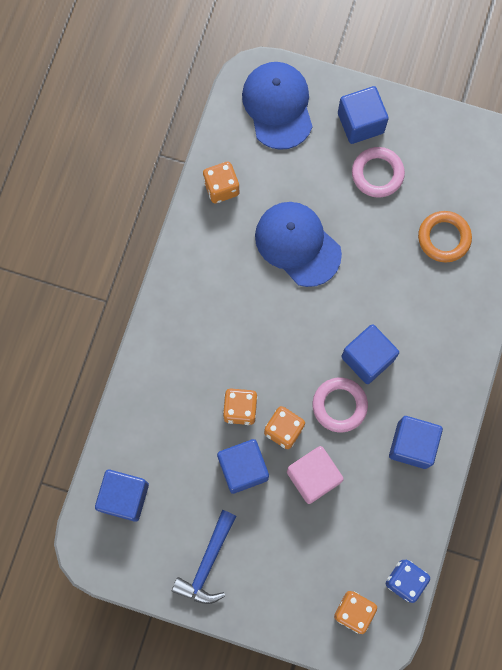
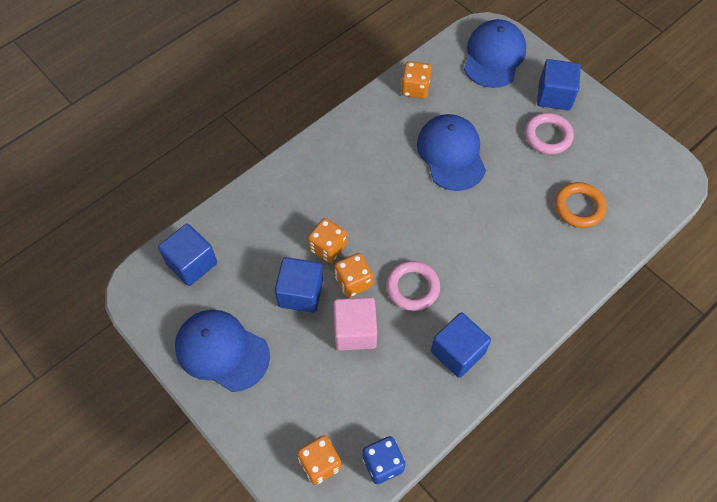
camera: 30 degrees right, 15 degrees down
blue hammer [172,510,236,604] -> blue cap [175,310,270,392]
blue cube [341,324,399,384] -> none

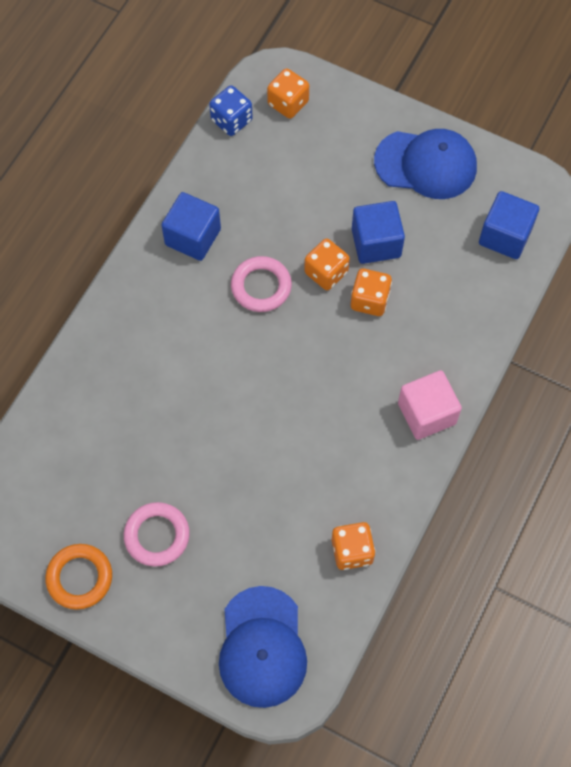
camera: 160 degrees right, 5 degrees up
pink cube [333,297,377,351] -> pink cube moved to [398,370,462,440]
blue cap [417,114,486,191] -> none
blue cube [537,59,581,110] -> none
orange ring [555,182,606,228] -> orange ring moved to [45,544,112,610]

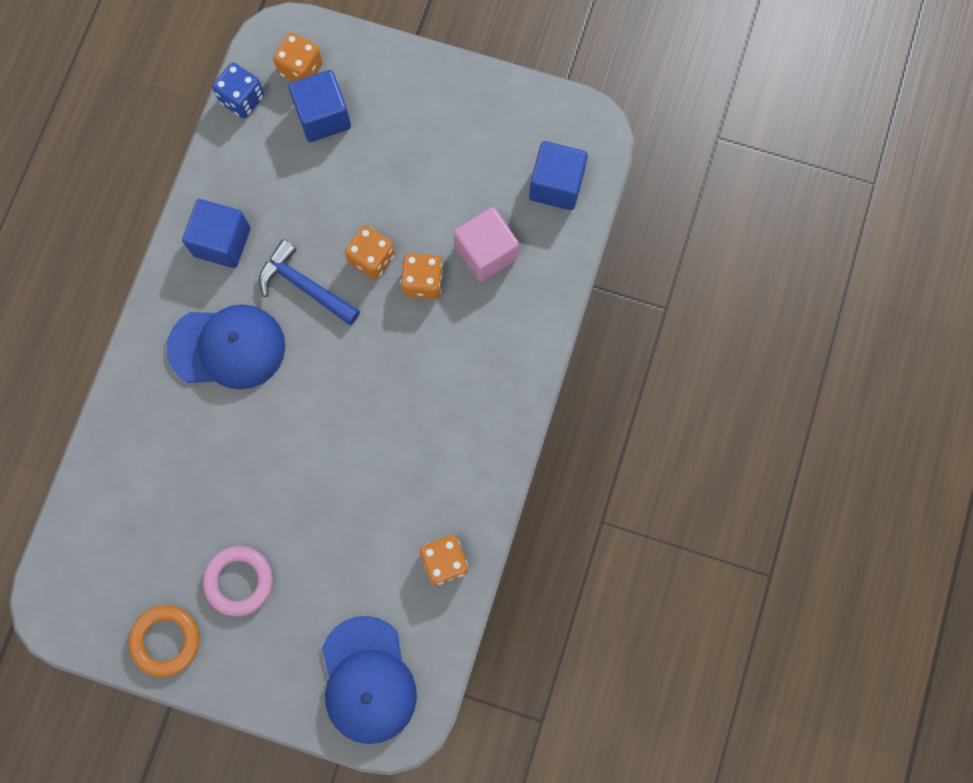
camera: 10 degrees left, 10 degrees up
pink ring [231,256,292,312] -> blue hammer [259,239,360,325]
blue cube [352,201,405,264] -> blue cube moved to [288,70,351,142]
blue cap [374,129,477,199] -> blue cap moved to [166,304,285,390]
pink cube [398,370,462,440] -> pink cube moved to [454,207,519,282]

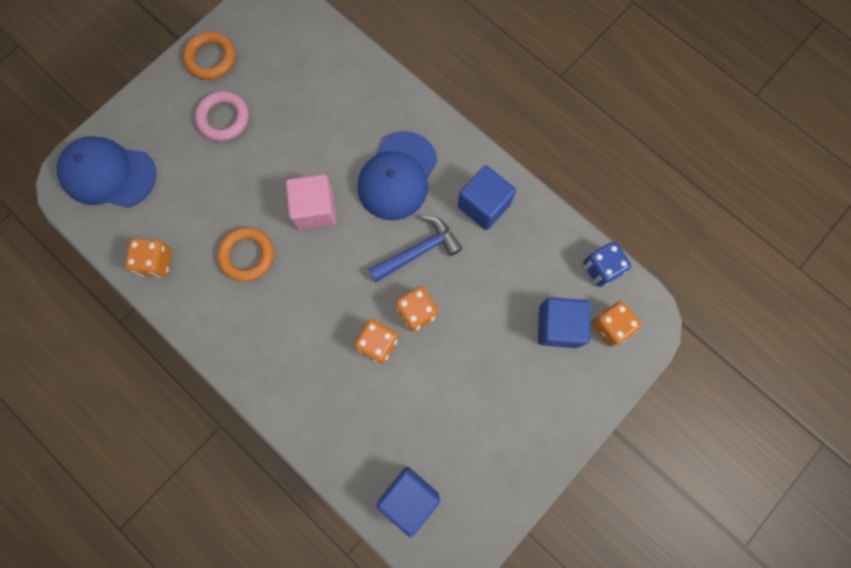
camera: 115 degrees right, 0 degrees up
pink cube [454,207,519,282] -> pink cube moved to [285,174,337,230]
none -> orange ring [217,227,274,282]

